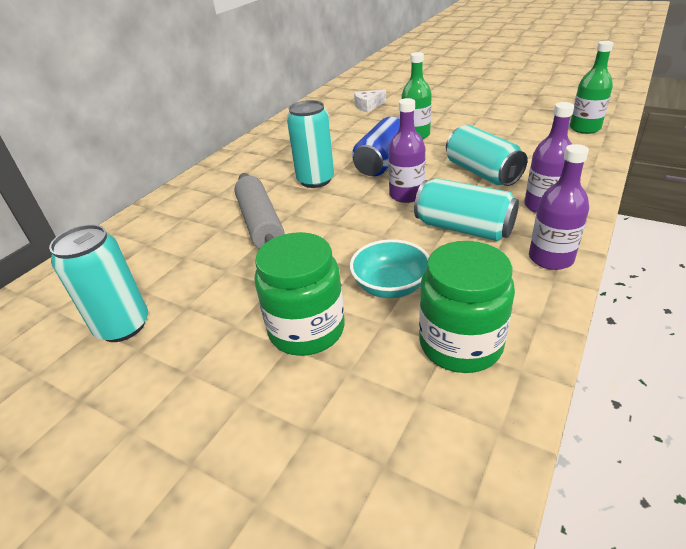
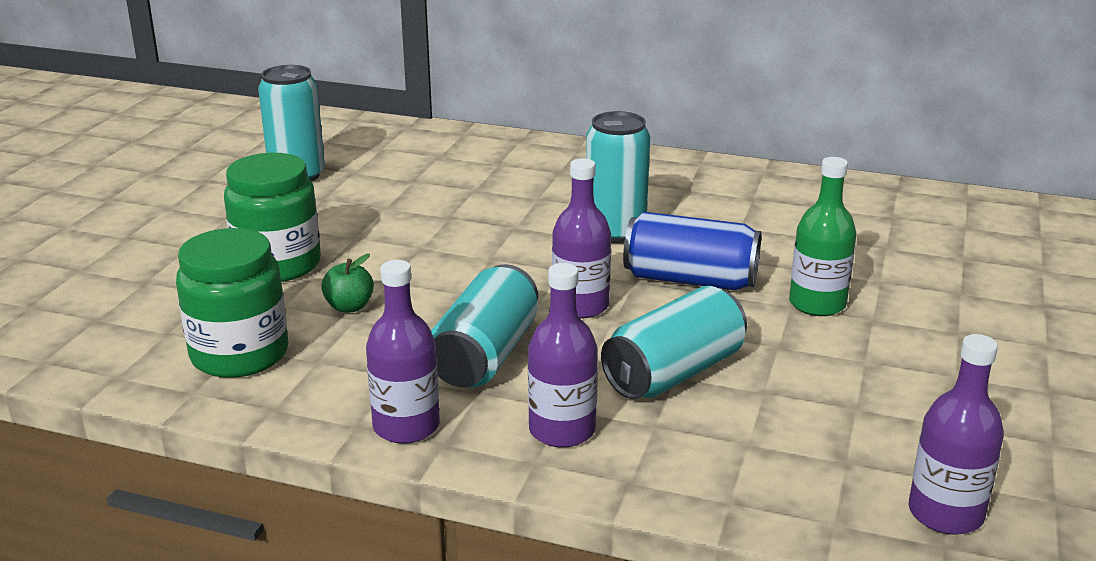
camera: 75 degrees right, 10 degrees down
grey rolling pin [234,173,285,249] -> none
turquoise bowl [350,239,429,298] -> green apple [321,254,374,313]
white cheese [354,90,386,112] -> none
green bottle [570,41,613,134] -> purple bottle [908,334,1004,535]

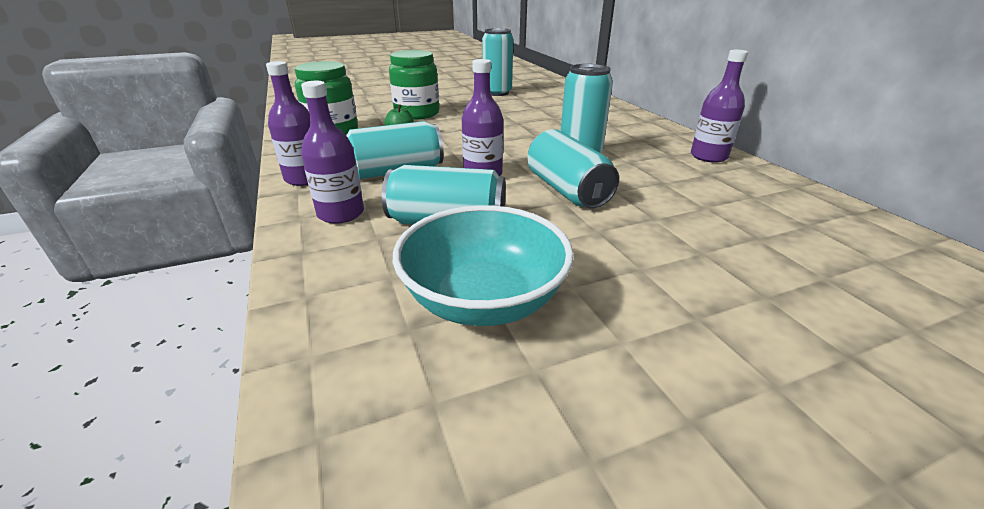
camera: 50 degrees right, 5 degrees up
blue can [623,212,761,290] -> turquoise can [527,129,619,209]
green bottle [789,157,856,316] -> none
purple bottle [908,334,1004,535] -> purple bottle moved to [691,50,748,163]
none -> turquoise bowl [393,205,574,326]

